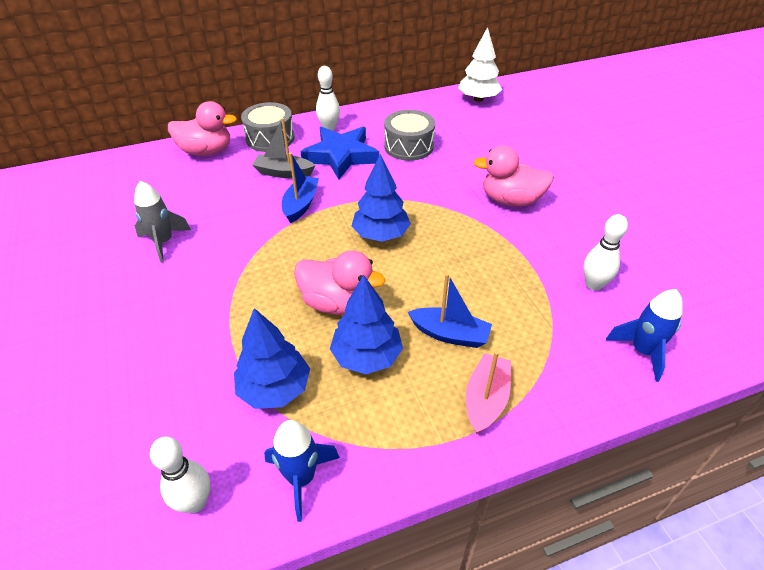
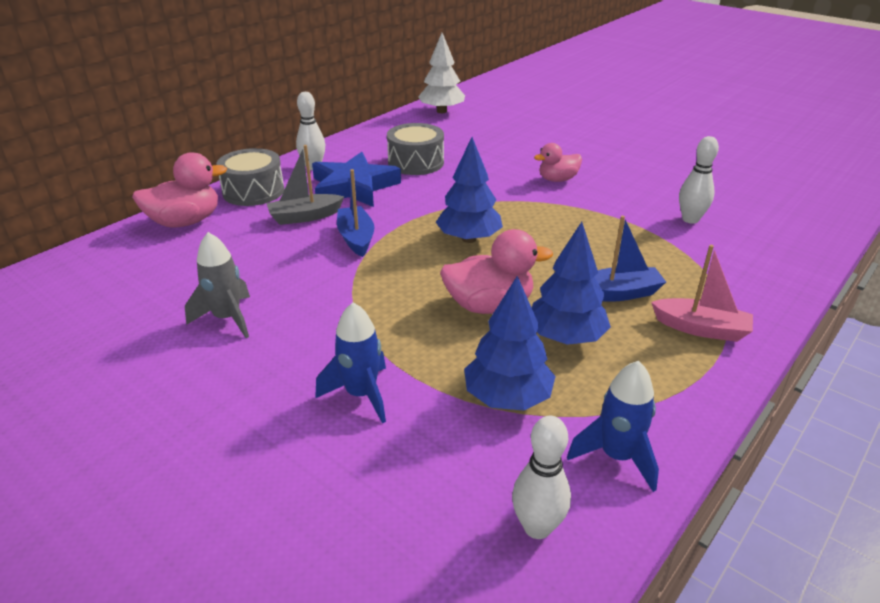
camera: 30 degrees left, 10 degrees down
pink boat [466,351,511,434] -> pink boat turned 120 degrees clockwise [651,245,753,342]
pink duck [473,145,554,206] -> pink duck [534,143,582,182], size x0.64
blue rocket [606,289,683,382] -> blue rocket moved to [315,302,386,423]

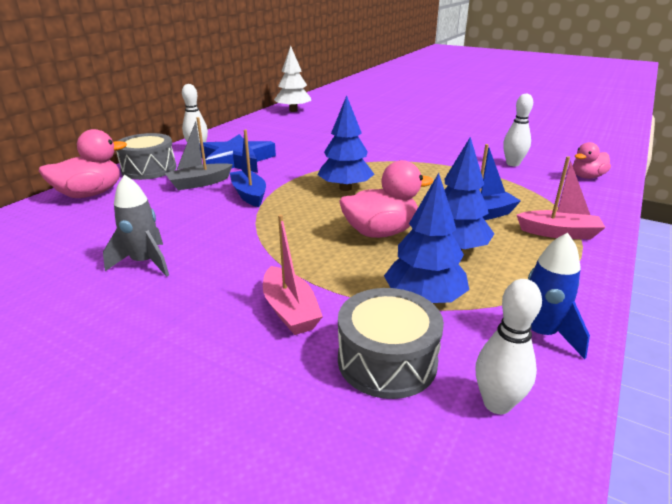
camera: 10 degrees left, 5 degrees down
blue rocket [315,302,386,423] -> pink boat [263,214,323,335]
grey drum [387,123,444,175] -> grey drum moved to [338,288,444,399]
pink duck [534,143,582,182] -> pink duck moved to [573,142,611,179]

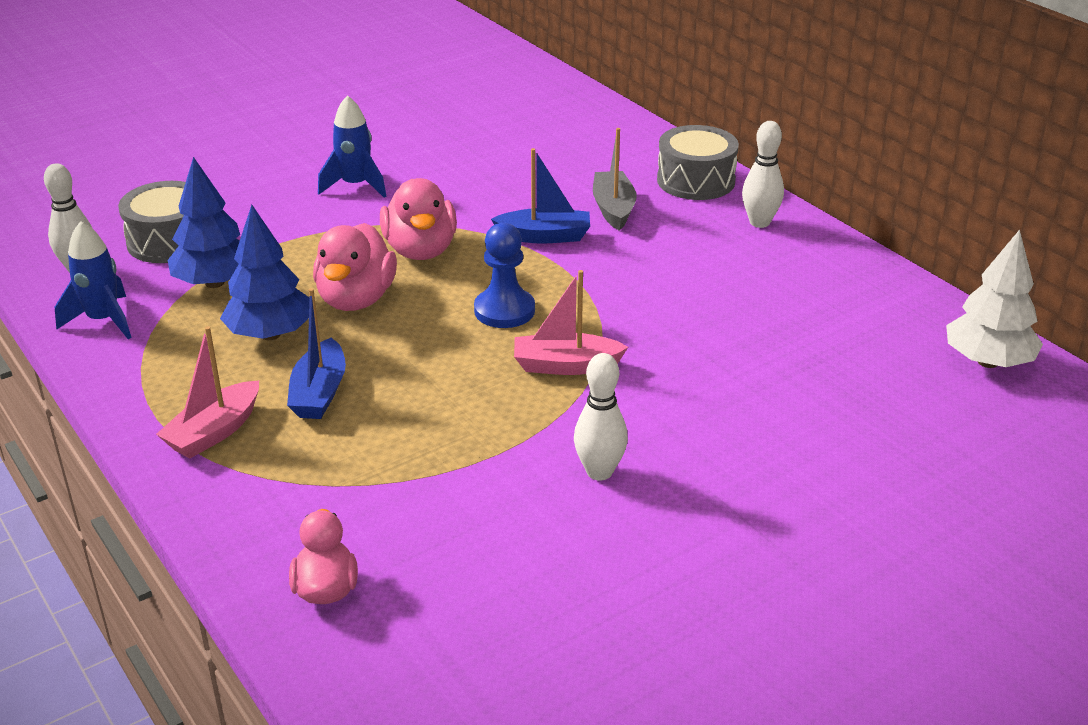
camera: 115 degrees right, 5 degrees up
pink duck [39,129,127,198] -> pink duck moved to [380,178,457,260]
grey rocket [103,174,169,277] -> none
blue star [200,134,276,173] -> none
pink boat [263,214,323,335] -> pink boat moved to [514,270,628,375]
blue tree [318,95,374,191] -> blue pawn [474,223,535,328]
white bowling pin [503,94,533,166] -> white bowling pin moved to [574,353,628,481]
none -> blue rocket [318,95,386,198]

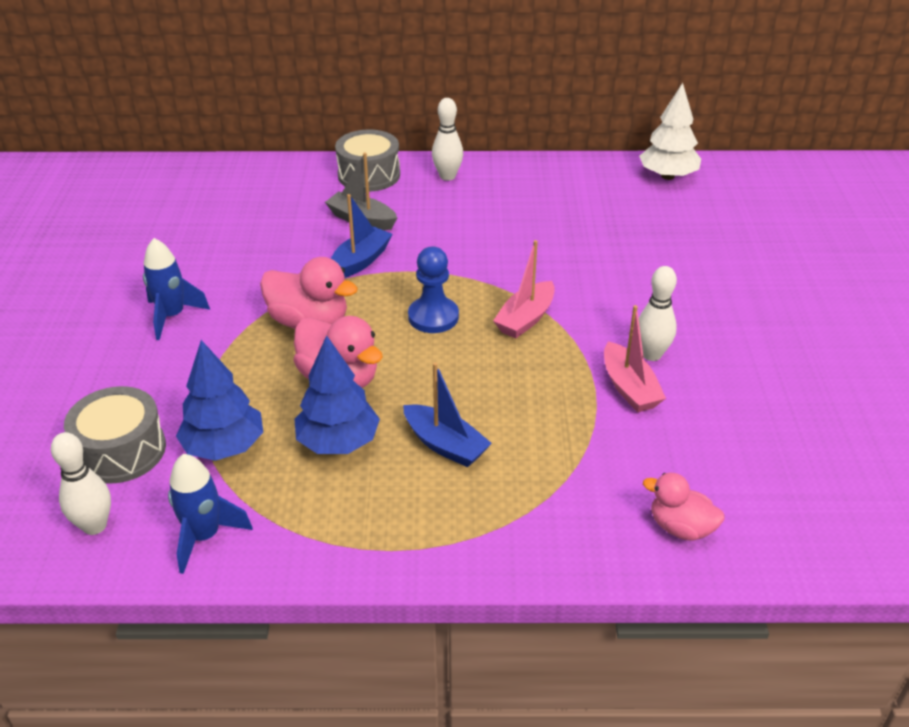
camera: 55 degrees left, 5 degrees up
pink boat [156,326,259,459] -> pink boat moved to [604,305,666,412]

